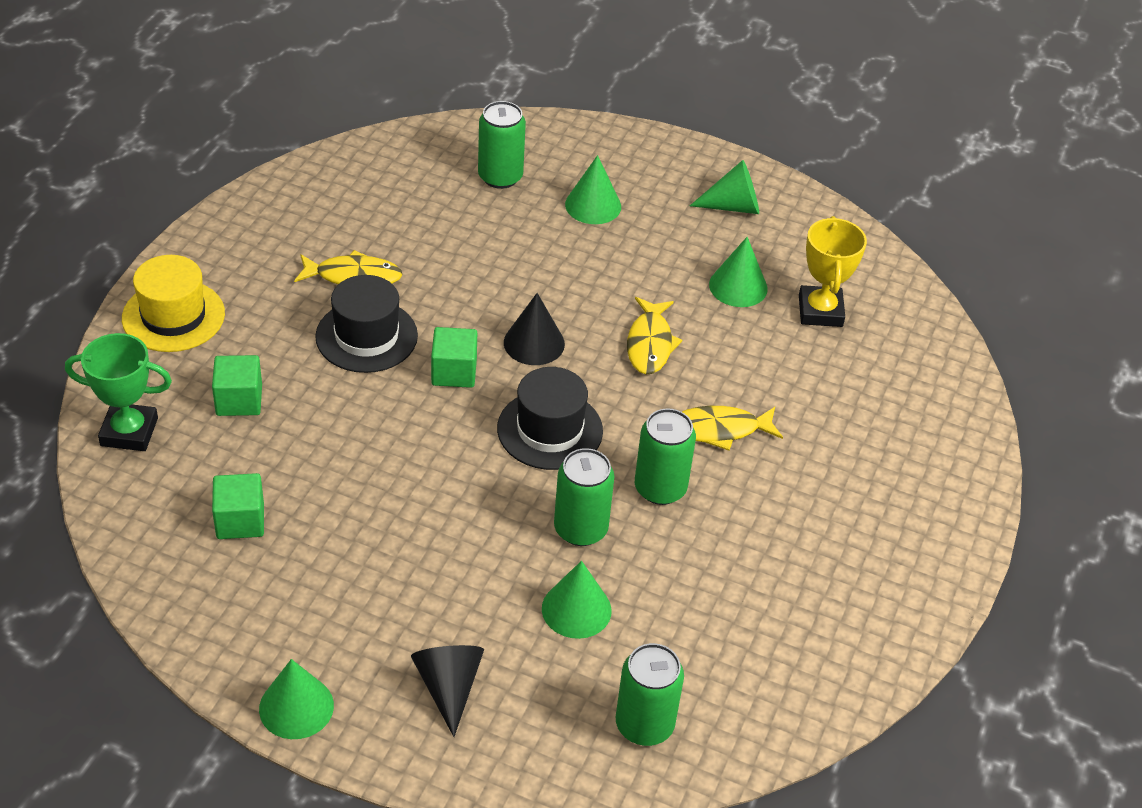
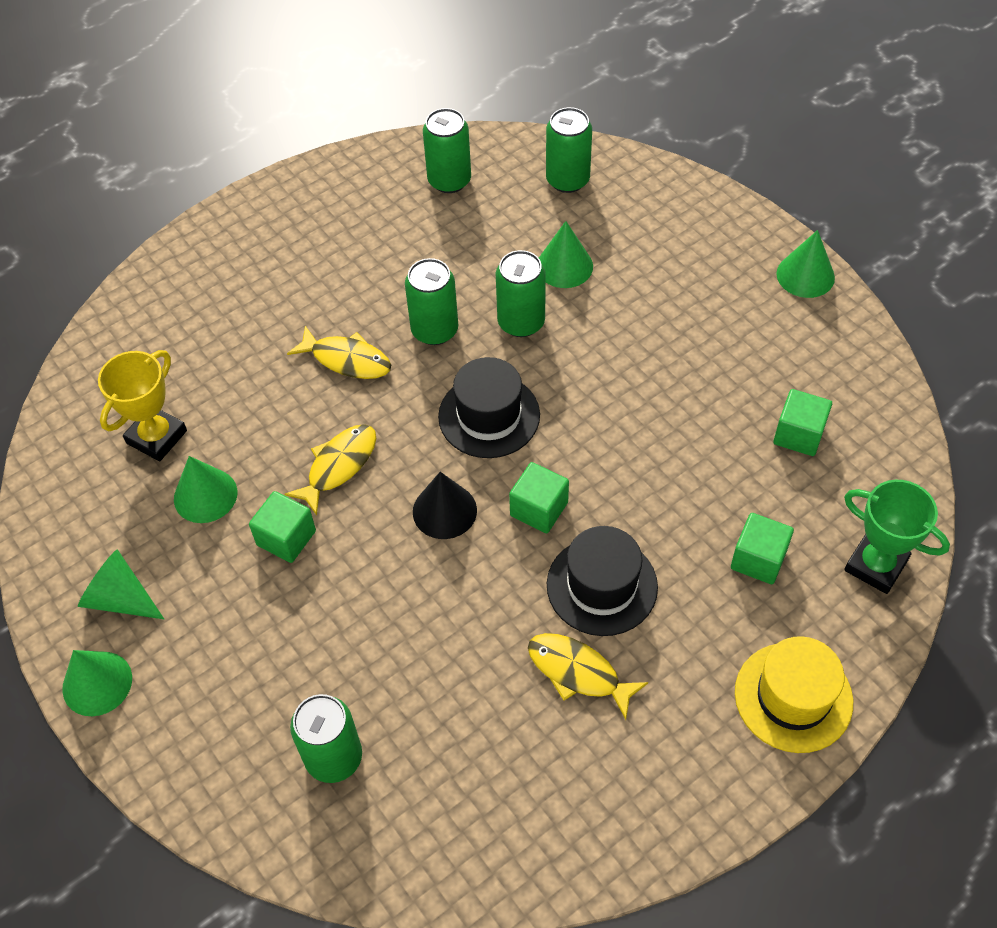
camera: 145 degrees left, 10 degrees up
black cone [411,645,484,737] -> none
green cone [565,155,621,224] -> green cone moved to [62,650,132,716]
none -> green cube [249,491,316,563]
none -> green can [423,108,471,193]

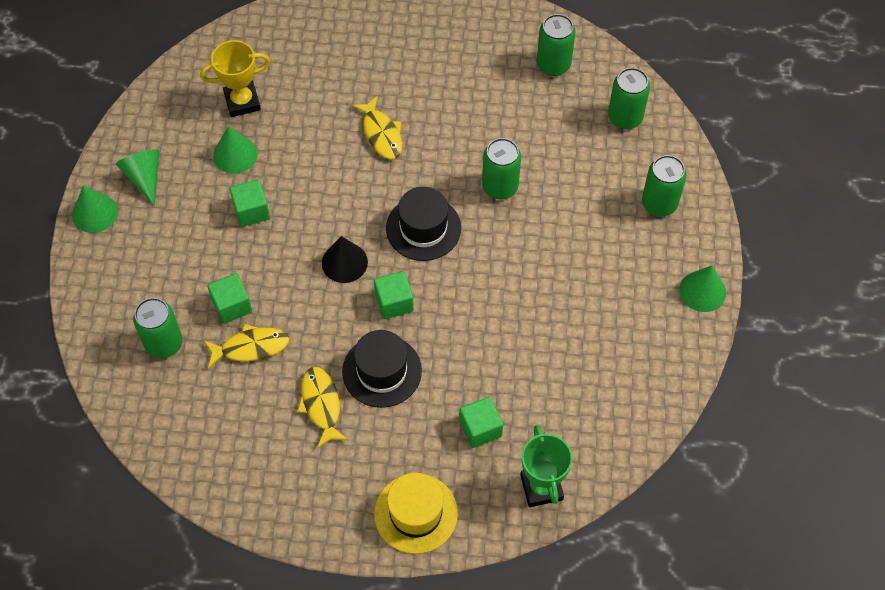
camera: 40 degrees right, 5 degrees up
yellow fish [285,424,376,516] -> yellow fish moved to [204,324,289,369]
green can [405,258,458,345] -> green can moved to [642,155,687,217]
green cone [539,221,593,288] -> none
green cube [773,389,832,456] -> green cube moved to [208,273,252,324]

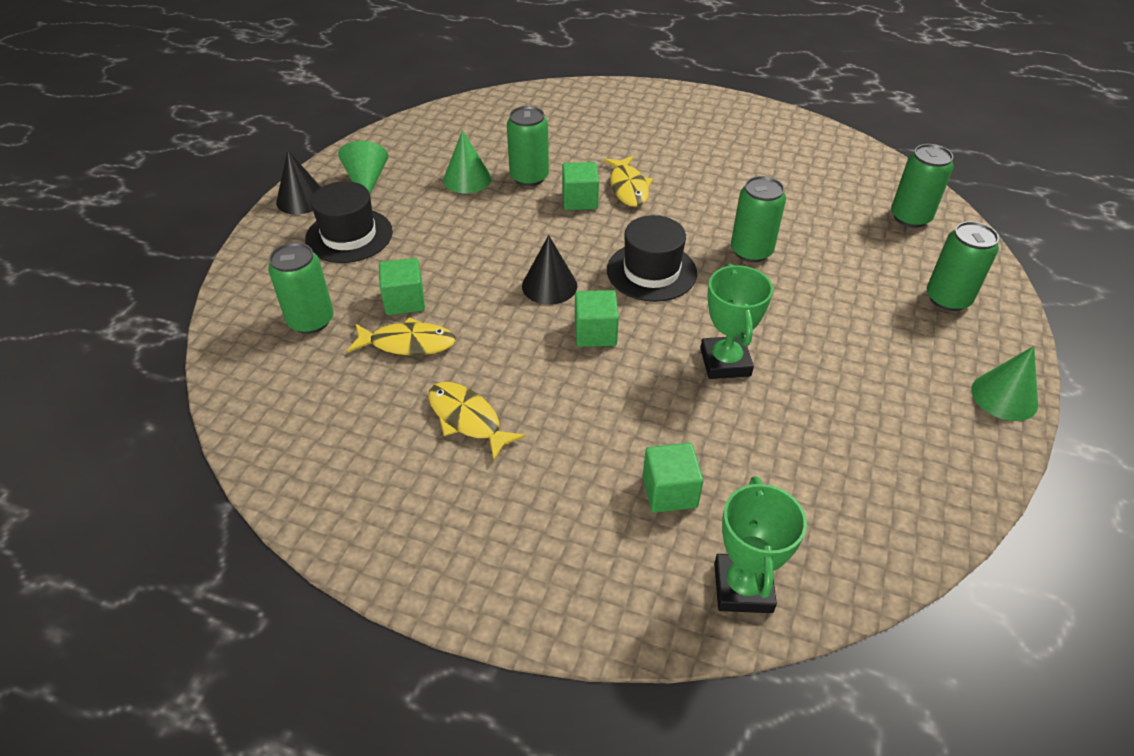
camera: 15 degrees right, 15 degrees down
green cone [72,186,118,233] -> black cone [276,150,321,214]
yellow trophy [200,40,270,117] -> none
green cube [230,179,270,227] -> green cube moved to [562,162,599,210]
yellow fish [297,367,348,448] -> yellow fish turned 45 degrees counterclockwise [428,382,526,461]
black hat [342,330,422,408] -> black hat moved to [305,181,393,263]
yellow hat [374,473,458,554] -> none
green can [537,14,575,76] -> green can moved to [507,106,549,186]
none -> green trophy [700,264,773,379]

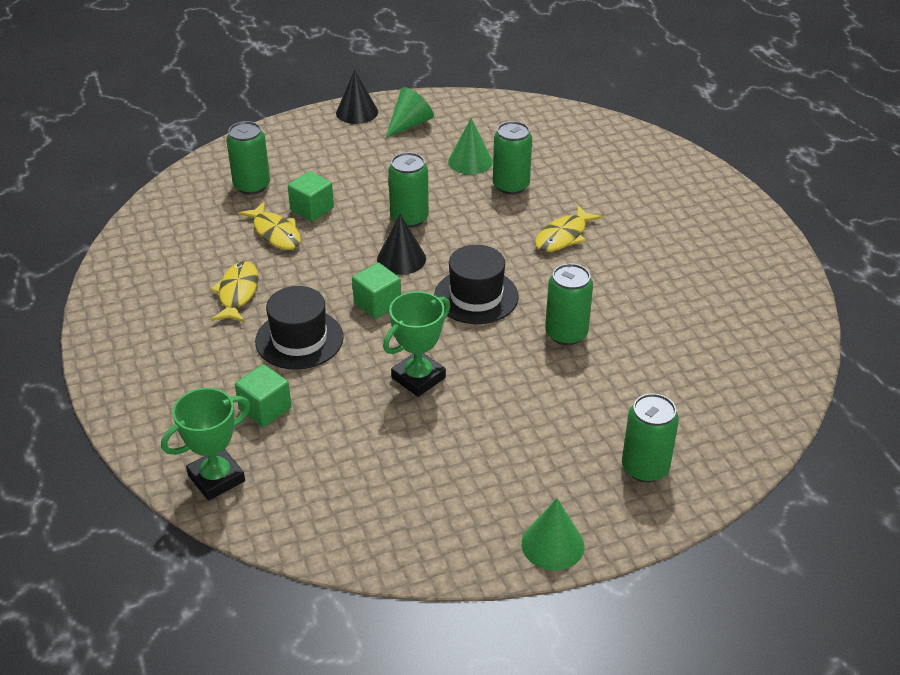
camera: 50 degrees right, 5 degrees down
black hat [305,181,393,263] -> black hat moved to [255,286,344,370]
green cube [562,162,599,210] -> none
green can [891,144,954,228] -> green can moved to [388,152,429,228]

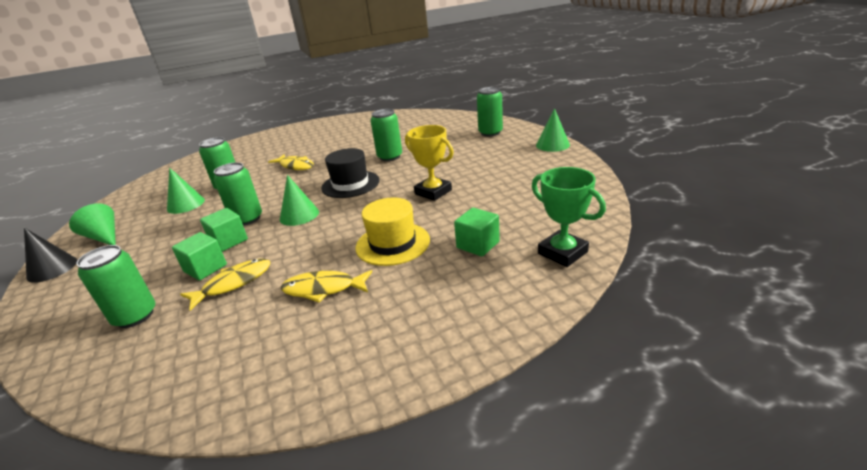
camera: 90 degrees left, 10 degrees down
black hat [255,286,344,370] -> yellow hat [355,198,430,266]
green cube [352,263,401,319] -> green cube moved to [200,208,248,252]
black cone [377,214,426,275] -> green cone [280,175,319,226]
green trophy [383,291,450,397] -> yellow trophy [405,125,454,201]

